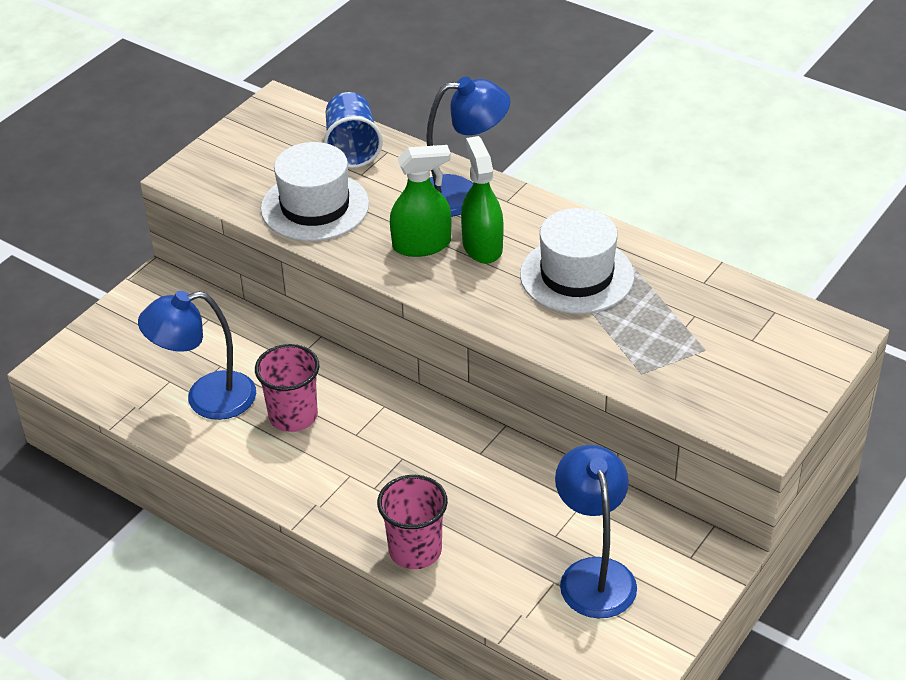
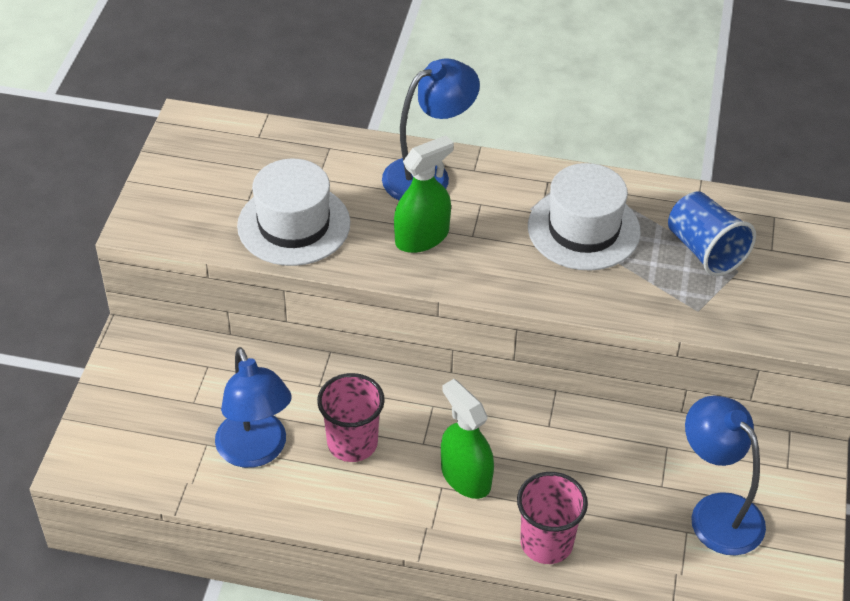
camera: 25 degrees left, 5 degrees up
blue lamp [138,291,256,420] -> blue lamp turned 75 degrees counterclockwise [215,347,292,468]
blue cup [323,92,383,168] -> blue cup moved to [668,191,756,276]
green spray bottle [461,136,504,264] -> green spray bottle moved to [441,379,494,499]

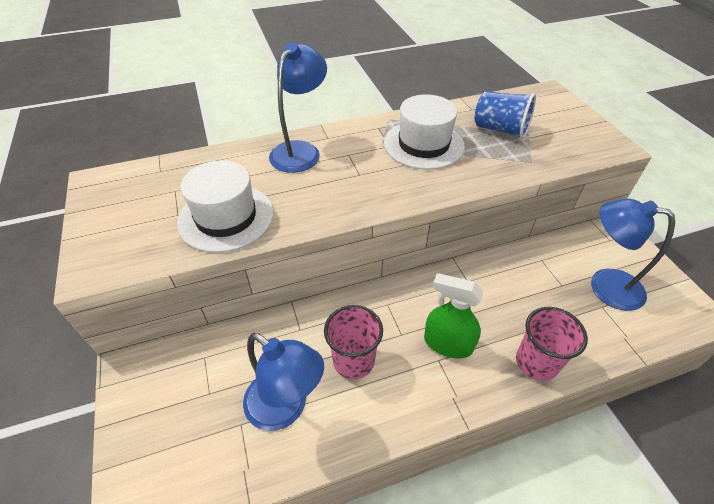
camera: 30 degrees left, 0 degrees up
green spray bottle [394,135,454,253] -> none

